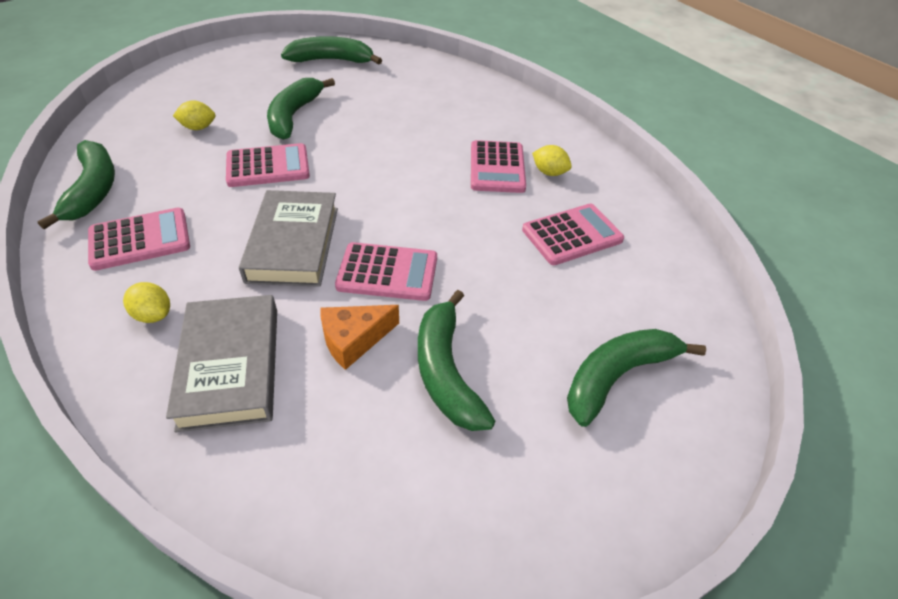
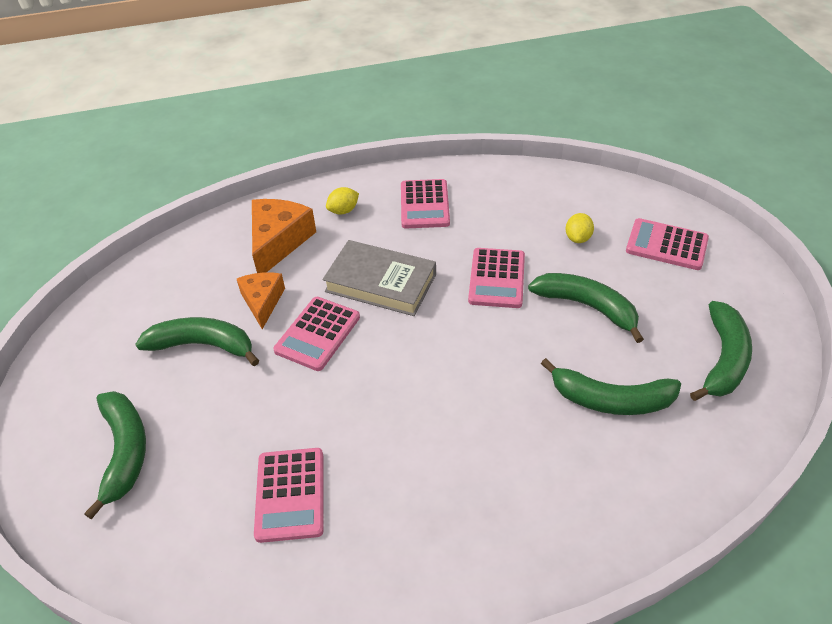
camera: 115 degrees right, 0 degrees up
green banana [37,140,115,229] -> green banana moved to [541,358,681,415]
grey book [166,295,277,432] -> orange cheese [252,199,316,273]
pink calculator [471,140,526,193] -> pink calculator moved to [626,218,709,270]
yellow lemon [532,145,572,176] -> none

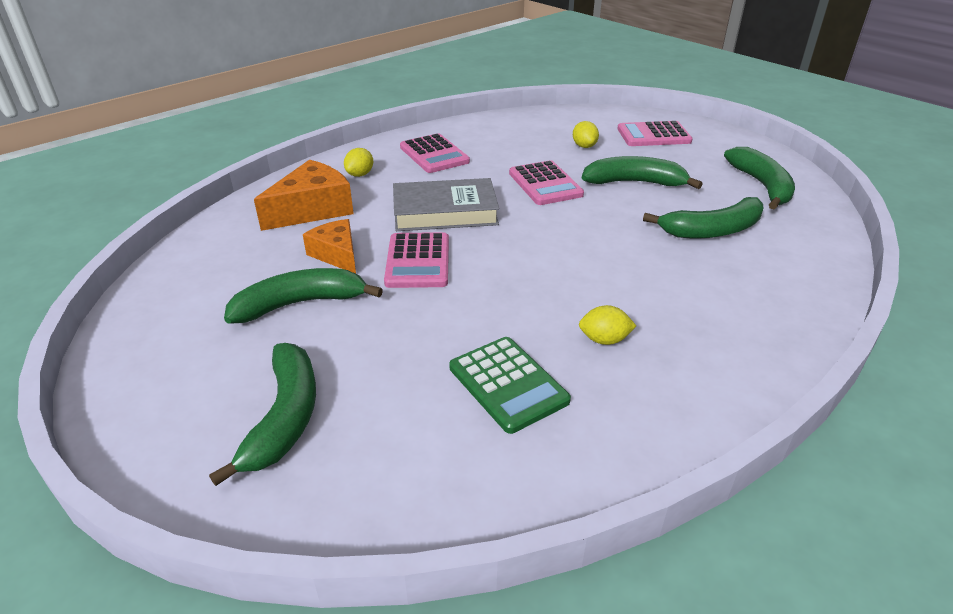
camera: 30 degrees left, 10 degrees down
green banana [84,391,146,520] -> green banana turned 45 degrees clockwise [209,343,316,486]
orange cheese [252,199,316,273] -> orange cheese turned 60 degrees clockwise [254,160,354,231]
pink calculator [254,448,324,543] -> green calculator [449,337,571,434]
none -> yellow lemon [579,305,636,345]

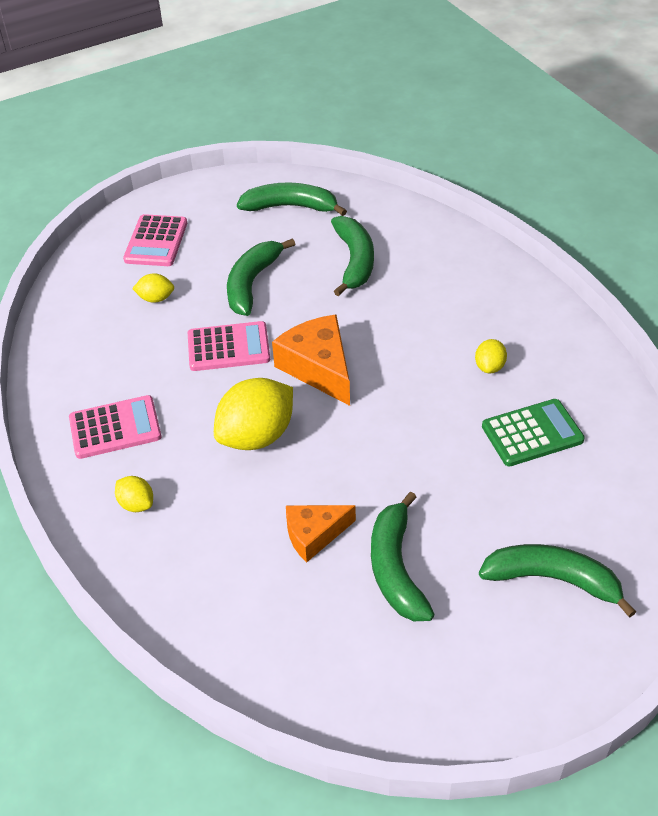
camera: 75 degrees left, 10 degrees up
orange cheese [254,160,354,231] -> orange cheese moved to [272,315,350,406]
pink calculator [384,232,449,288] -> none
grey book [393,178,499,231] -> yellow lemon [214,378,293,450]

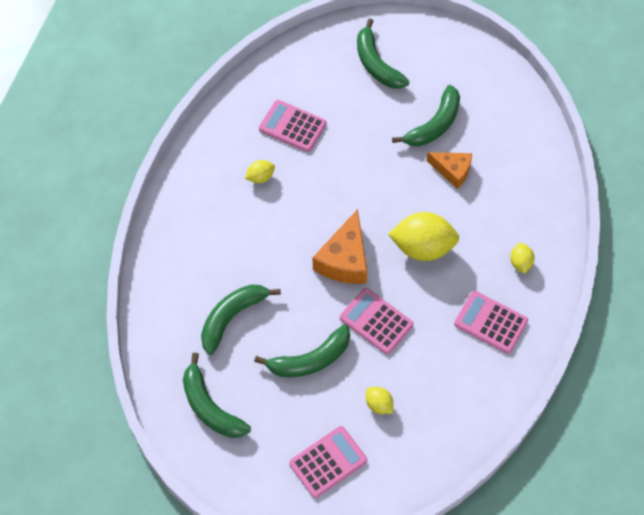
camera: 135 degrees left, 15 degrees up
green calculator [482,399,585,467] -> pink calculator [259,100,327,152]

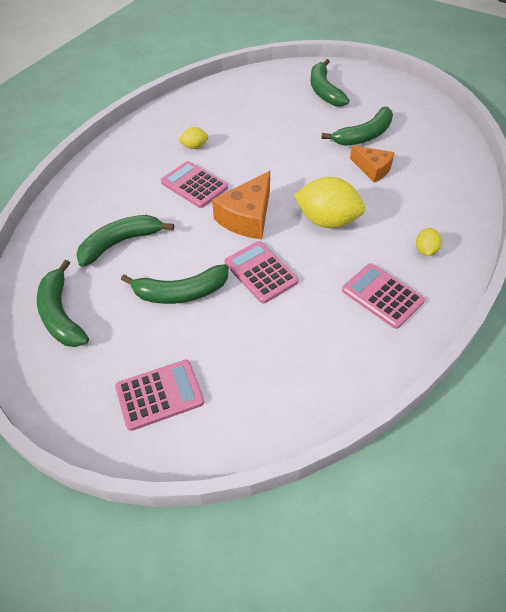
camera: 15 degrees right, 10 degrees down
pink calculator [259,100,327,152] -> pink calculator moved to [161,161,228,208]
yellow lemon [366,387,393,414] -> none

